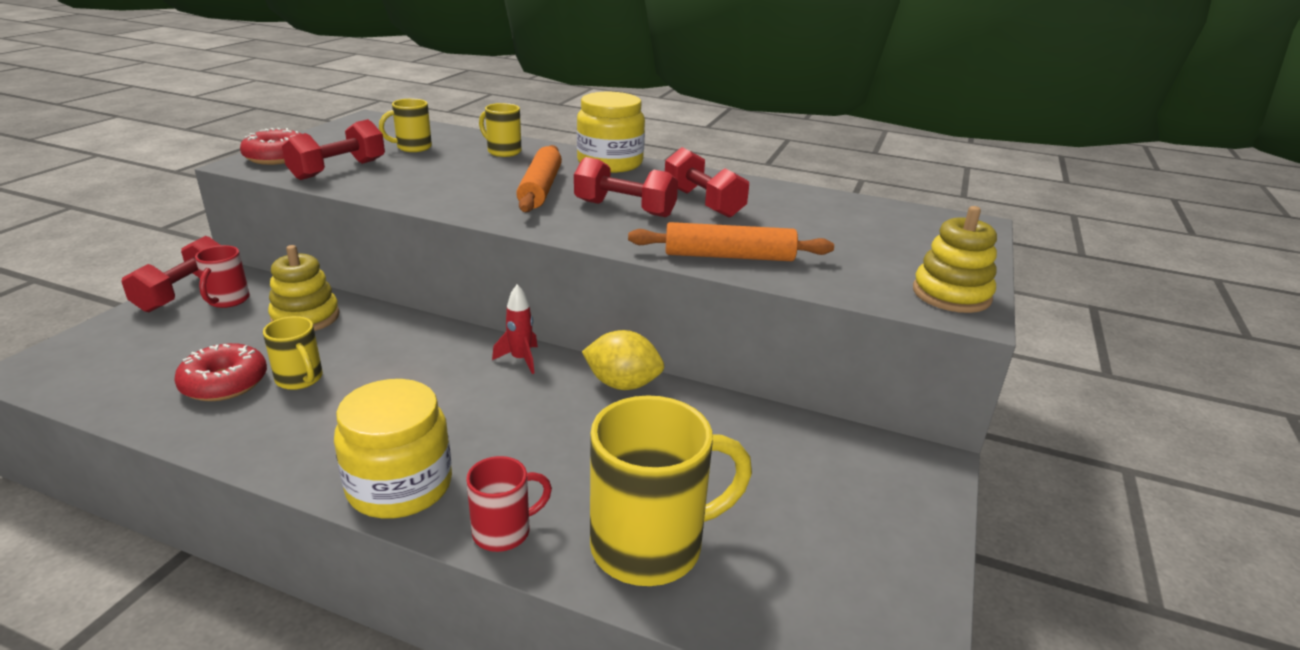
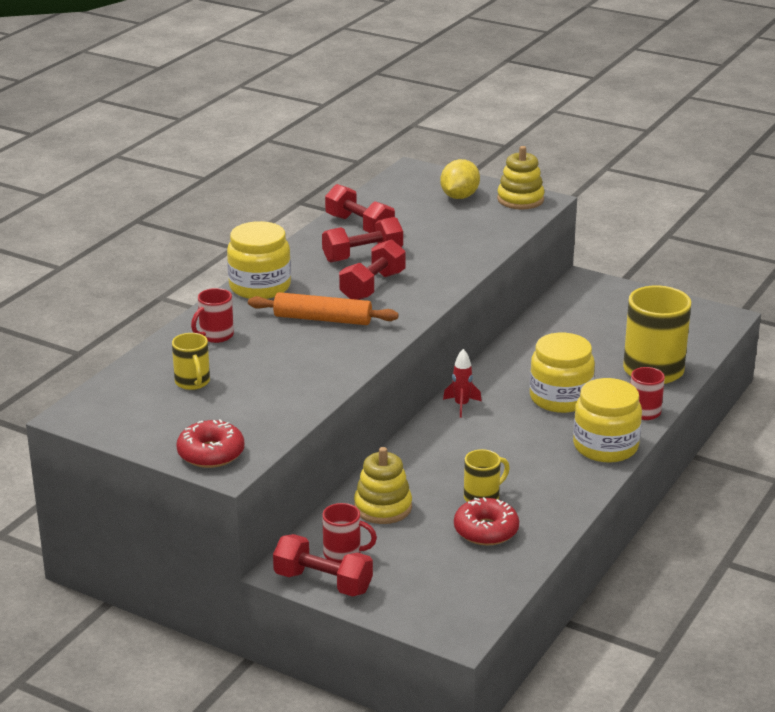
camera: 80 degrees left, 0 degrees up
red dumbbell [282,119,385,180] -> red dumbbell moved to [325,184,395,233]
yellow mug [479,103,522,157] -> red mug [191,288,234,343]
yellow lemon [582,330,664,390] -> yellow lemon moved to [440,159,480,199]
orange rolling pin [628,222,834,261] -> none
none -> yellow jar [530,333,595,413]

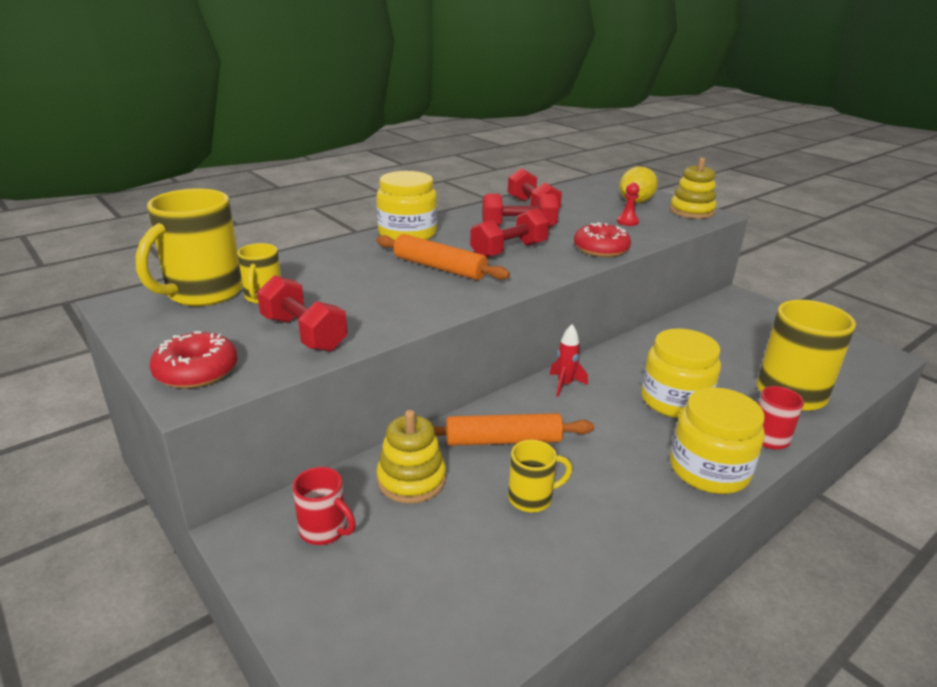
camera: 20 degrees right, 0 degrees up
red mug [191,288,234,343] -> none
red dumbbell [273,534,373,597] -> red dumbbell moved to [257,275,347,352]
red donut [454,497,519,545] -> red donut moved to [574,222,631,257]
none -> yellow mug [135,189,243,306]
none -> orange rolling pin [433,413,594,446]
none -> red pawn [617,183,639,226]

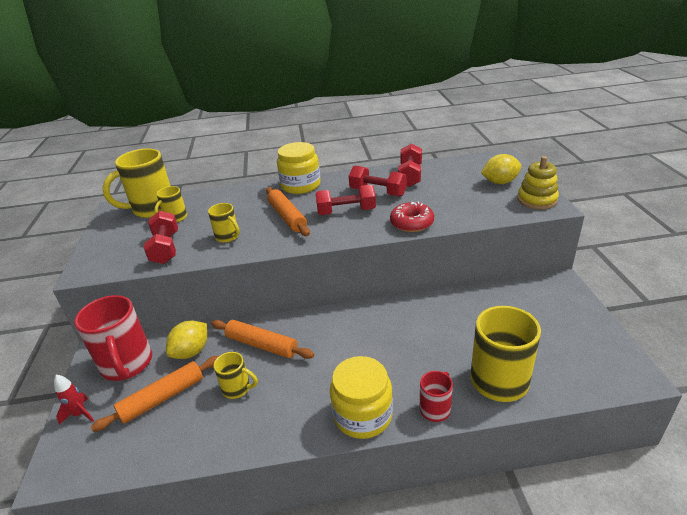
camera: 35 degrees right, 5 degrees up
red donut [149,331,238,389] -> none
red mug [293,467,356,545] -> red mug [74,295,152,381], size x1.93
yellow stacking toy [376,410,446,504] -> yellow lemon [166,321,207,359]
red rocket [549,324,588,397] -> red rocket moved to [54,375,94,425]
red pawn [617,183,639,226] -> none
yellow jar [641,328,721,418] -> none
none -> orange rolling pin [91,356,219,432]
none -> yellow mug [208,203,240,243]

